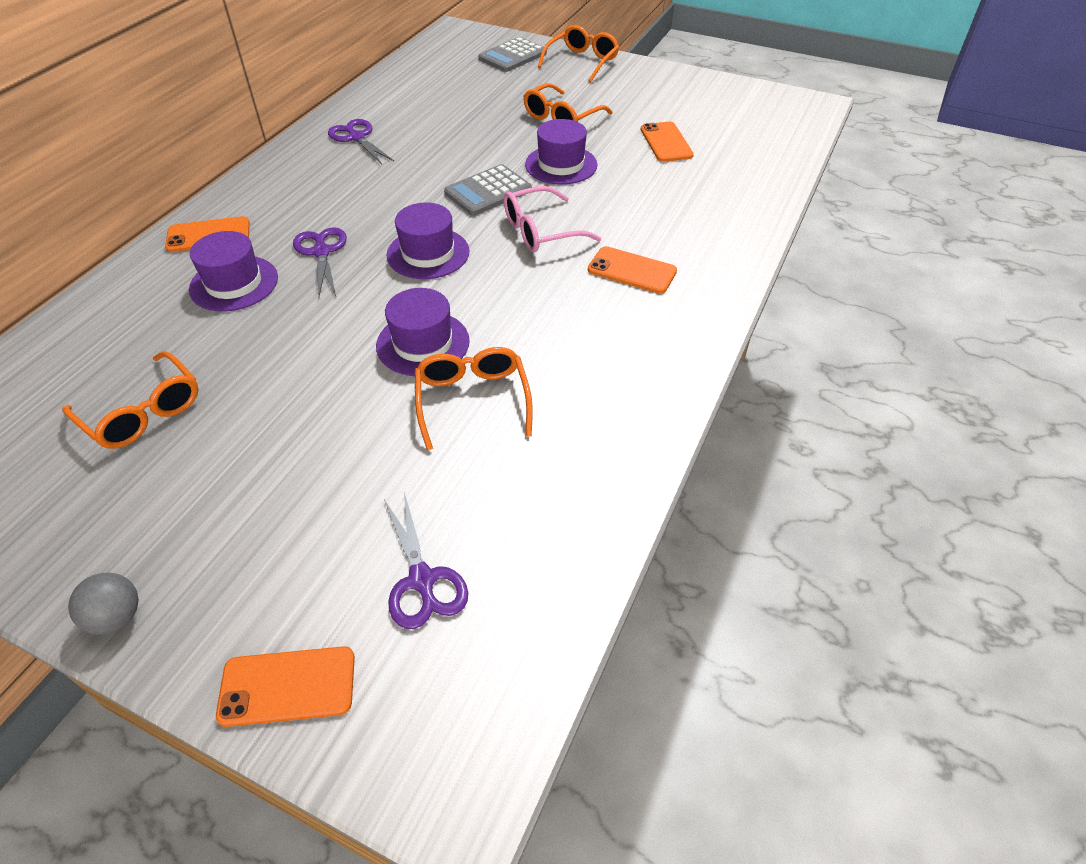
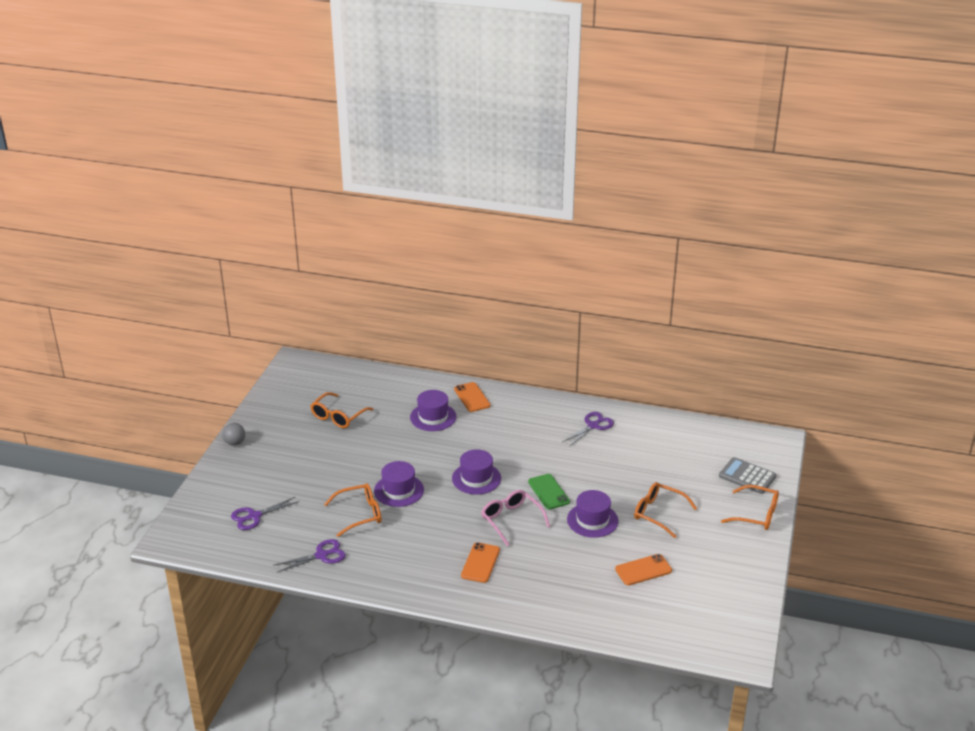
camera: 80 degrees right, 15 degrees down
orange phone [216,646,355,727] -> none
purple scissors [293,227,347,297] -> purple scissors moved to [273,539,346,573]
grey calculator [444,164,532,216] -> green phone [528,474,570,510]

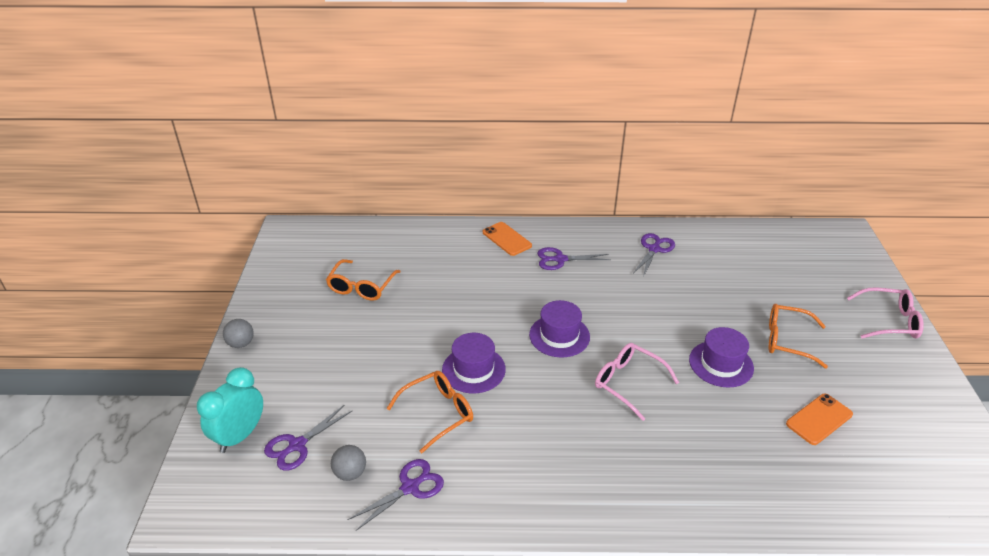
camera: 15 degrees left, 5 degrees up
purple hat [410,390,456,431] -> none
orange phone [461,542,500,583] -> none
green phone [528,474,570,510] -> none
grey calculator [719,457,776,494] -> none
orange glasses [721,485,779,530] -> pink glasses [847,287,924,339]
none -> turquoise clock [197,367,263,453]
none -> grey ball [331,445,366,481]
none -> purple scissors [537,247,611,270]

